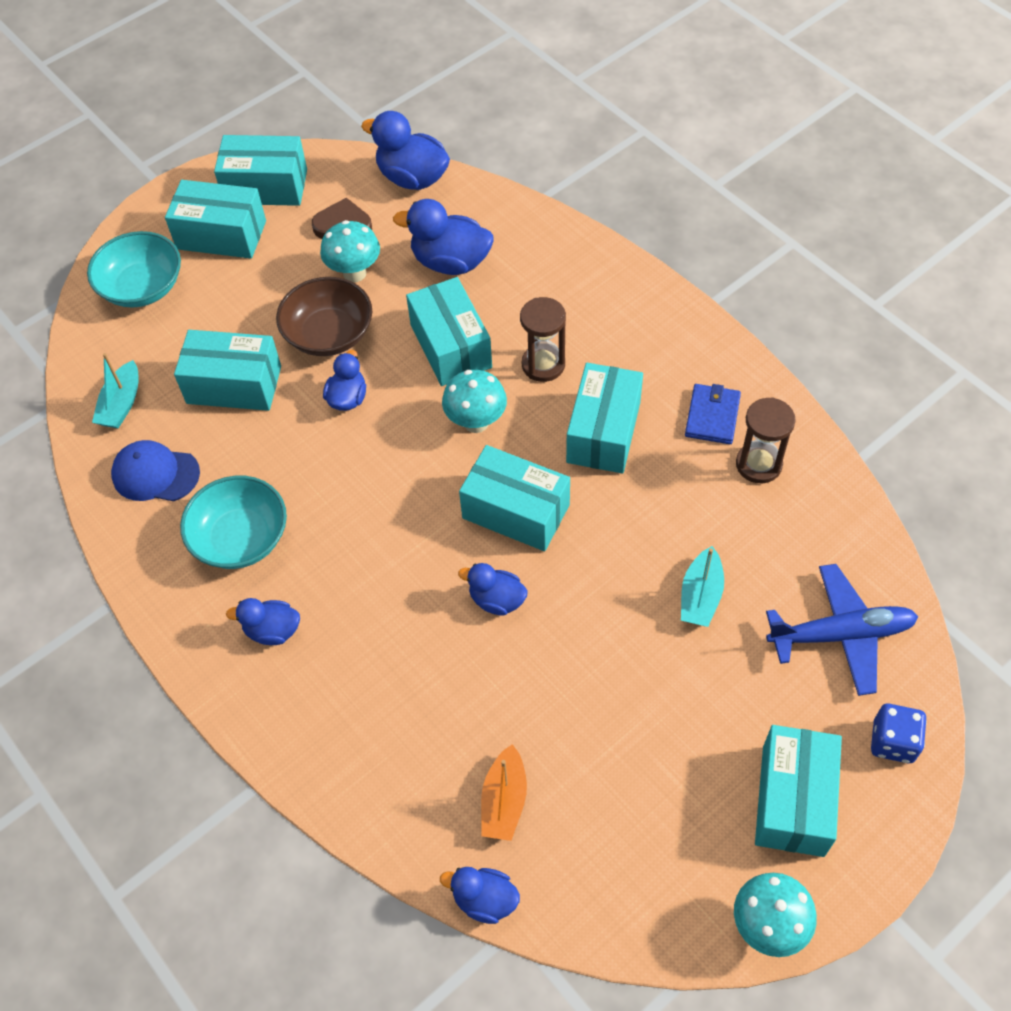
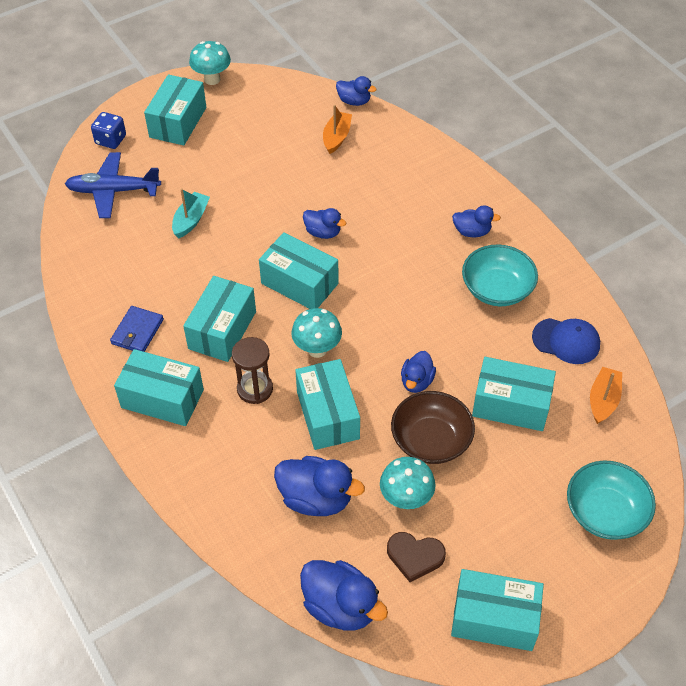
camera: 175 degrees left, 5 degrees down
turquoise boat [92,353,138,429] -> orange boat [590,367,622,424]
turquoise box [165,180,266,259] -> turquoise box moved to [114,349,204,426]
brown hourglass [736,397,796,483] -> none

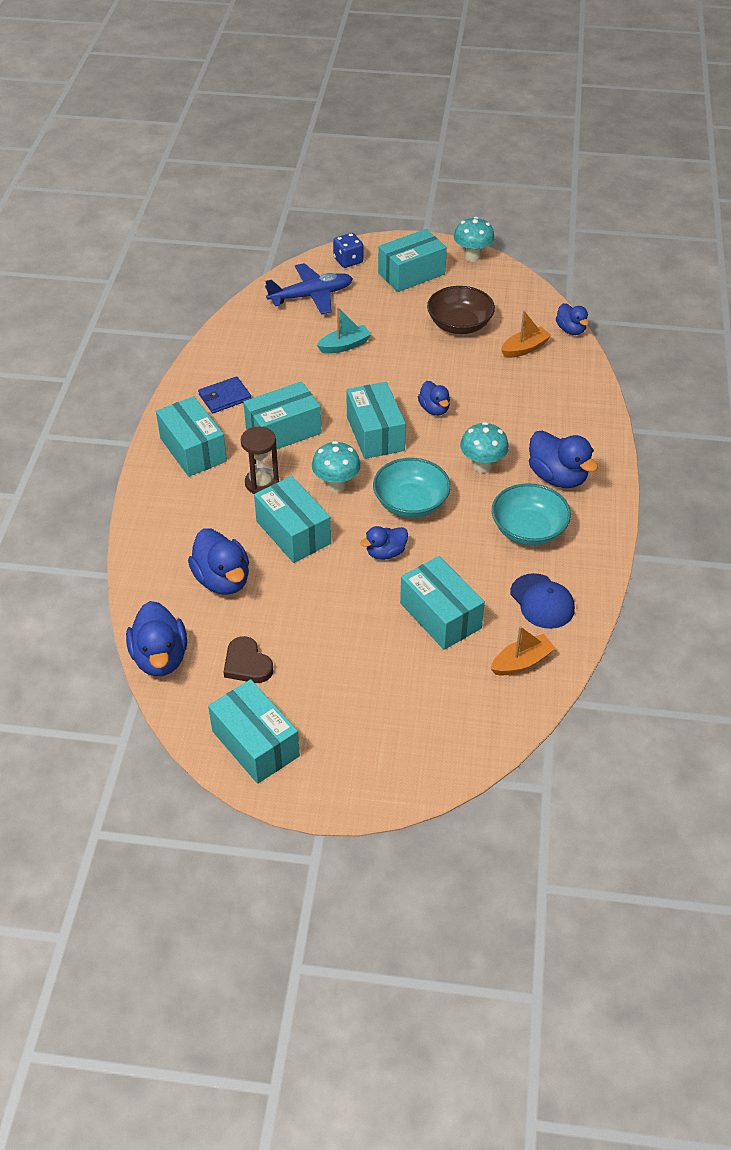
camera: 40 degrees right, 5 degrees down
blue plane [65,152,161,218] -> blue plane turned 120 degrees clockwise [265,263,353,315]
turquoise box [295,359,360,450] -> turquoise box turned 60 degrees counterclockwise [254,476,331,563]
turquoise mushroom [380,457,436,509] -> turquoise mushroom moved to [460,422,509,473]
brown bowl [391,391,475,464] -> brown bowl moved to [427,286,495,334]
blue duck [452,205,501,238] -> blue duck [529,431,598,488], size x1.66
turquoise bowl [567,461,656,540] -> turquoise bowl moved to [373,458,451,518]

